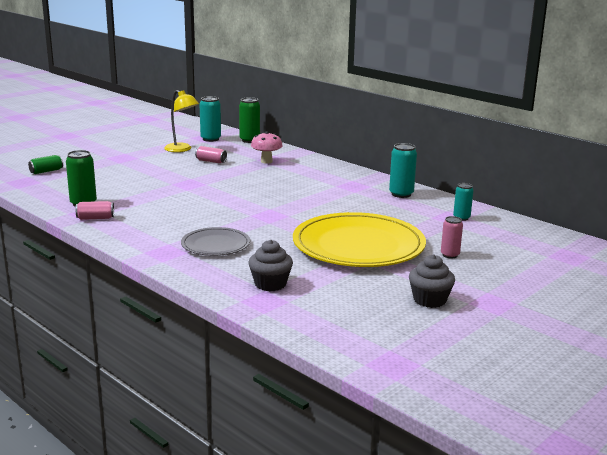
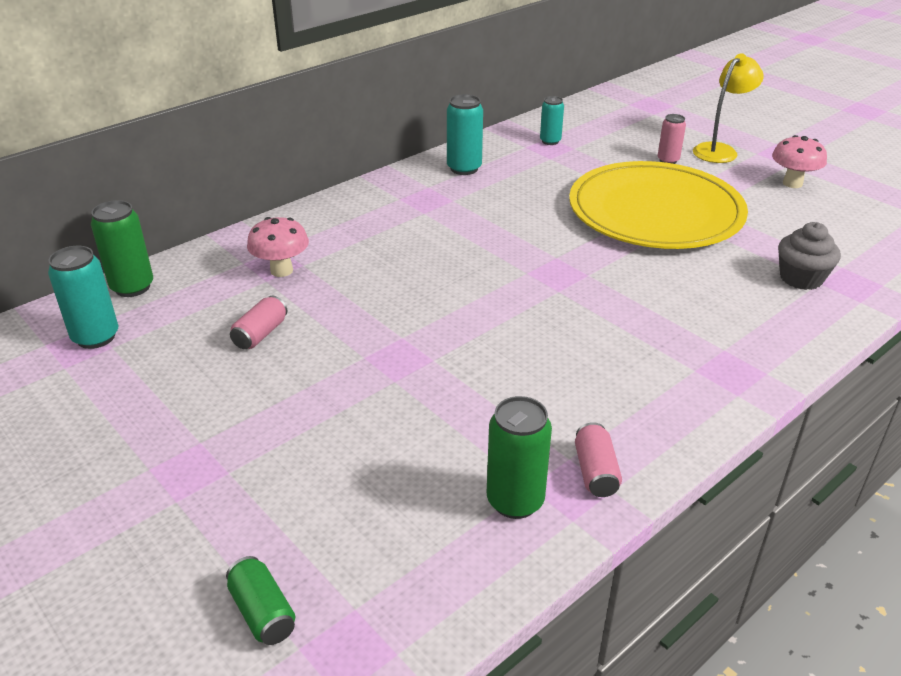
camera: 85 degrees left, 15 degrees up
yellow lamp [164,90,199,152] -> yellow lamp moved to [693,53,764,163]
grey plate [181,227,250,256] -> none
grey cupcake [409,255,455,308] -> pink mushroom [772,135,827,188]

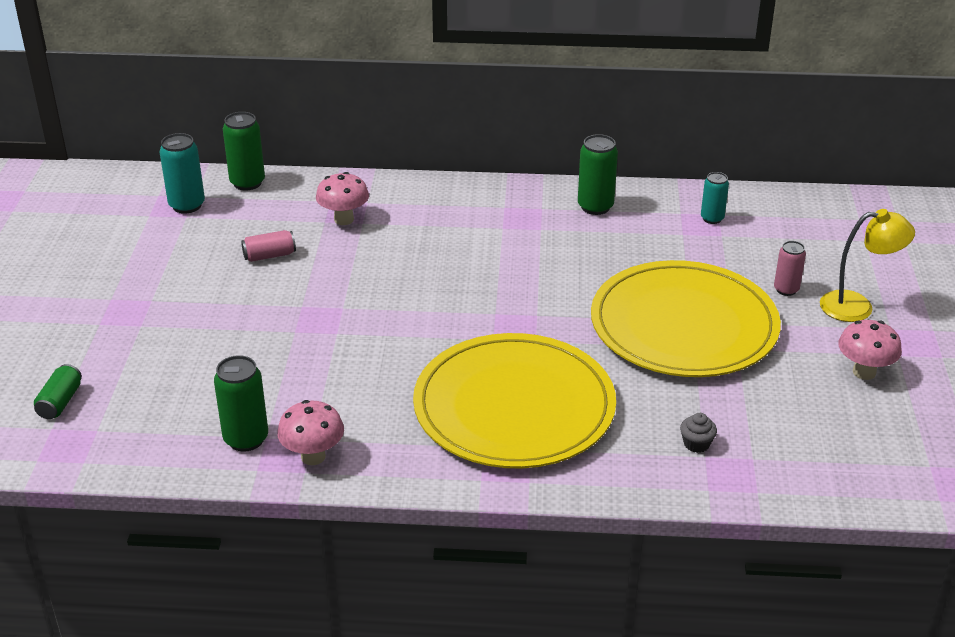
camera: 45 degrees right, 0 degrees up
turquoise can [447,94,483,175] -> green can [578,134,618,215]
pink can [575,422,622,497] -> pink mushroom [277,400,344,465]
grey cupcake [778,222,841,290] -> grey cupcake [680,413,717,453], size x0.58
none -> yellow plate [413,333,616,469]

